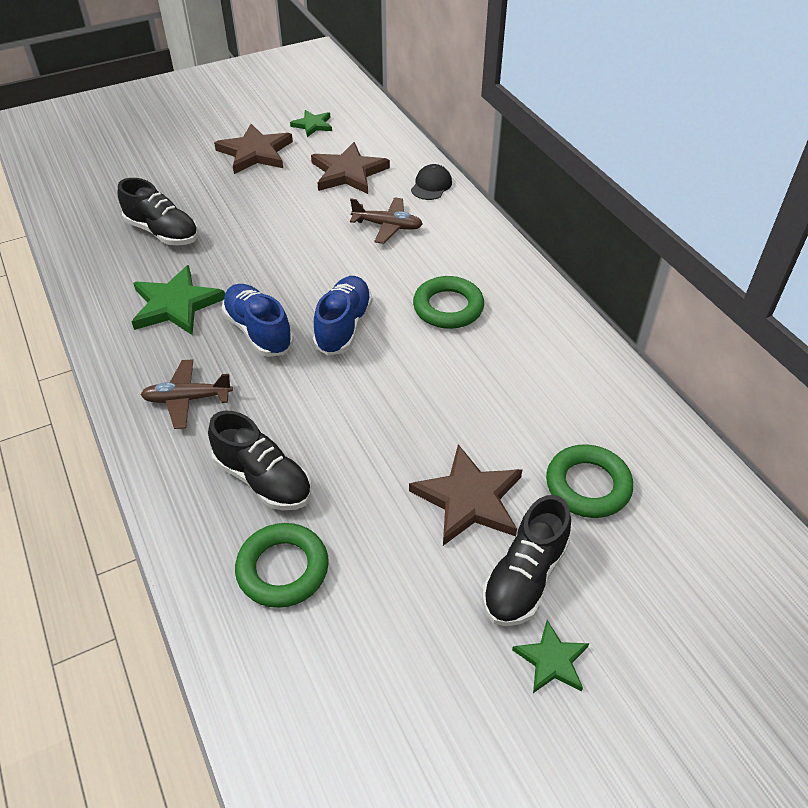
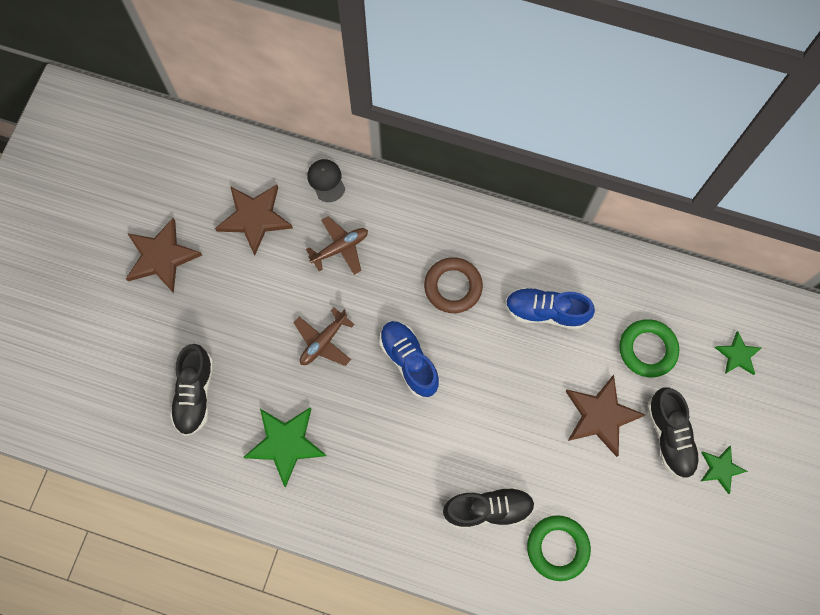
camera: 45 degrees left, 25 degrees up
black shoe [118,178,199,245] -> black shoe turned 105 degrees clockwise [170,344,213,436]
brown plane [141,359,233,429] -> brown plane moved to [294,307,355,366]
blue shoe [222,284,294,357] -> blue shoe moved to [505,287,595,330]
green star [290,110,332,137] -> green star moved to [714,331,761,375]
green ring [413,276,484,329] -> brown ring [424,257,483,313]

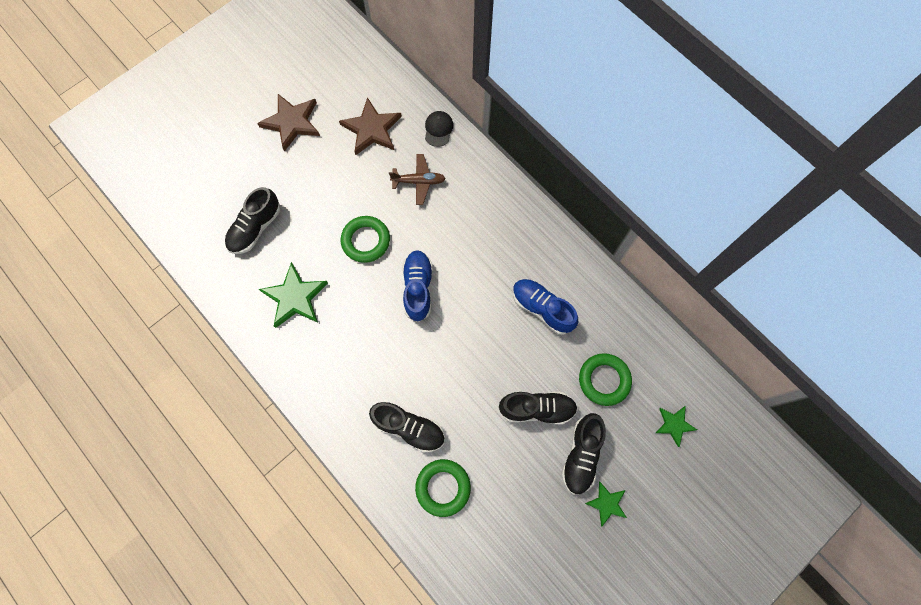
camera: 30 degrees right, 0 degrees up
brown plane [294,307,355,366] -> green ring [341,216,390,263]
brown ring [424,257,483,313] -> none
brown star [566,375,645,457] -> black shoe [499,392,578,425]

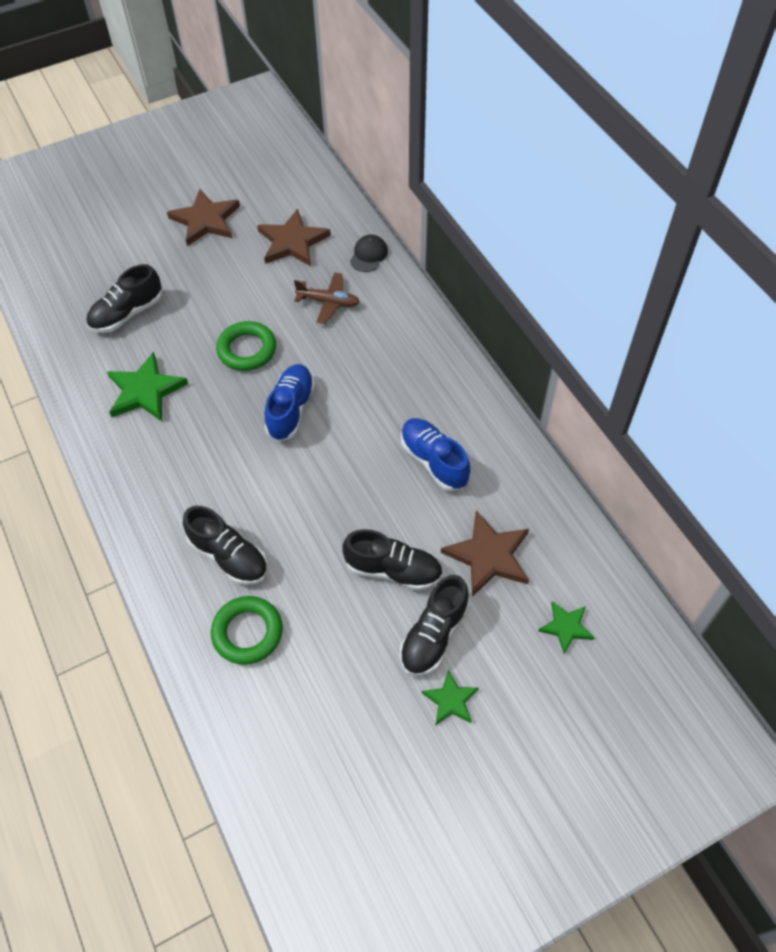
camera: 15 degrees right, 15 degrees down
green ring [579,353,632,406] -> brown star [441,511,529,597]

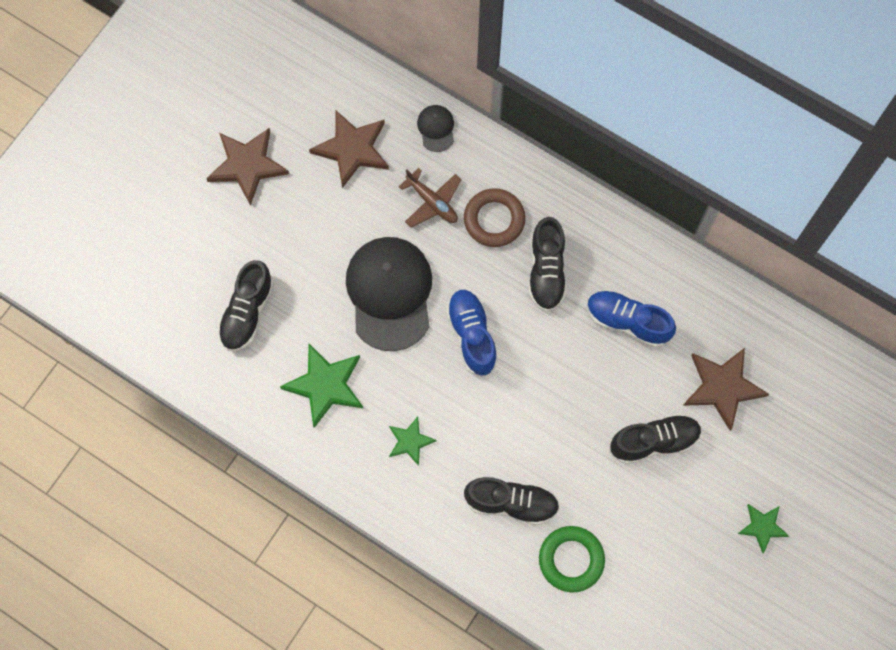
camera: 30 degrees left, 15 degrees up
green ring [216,321,276,371] -> black cap [346,237,432,351]
brown plane [294,272,360,324] -> brown plane turned 60 degrees clockwise [399,168,462,228]
black shoe [400,575,469,676] -> black shoe moved to [529,217,567,312]
green star [538,601,594,654] -> green star moved to [389,417,436,466]
none -> brown ring [464,188,526,247]

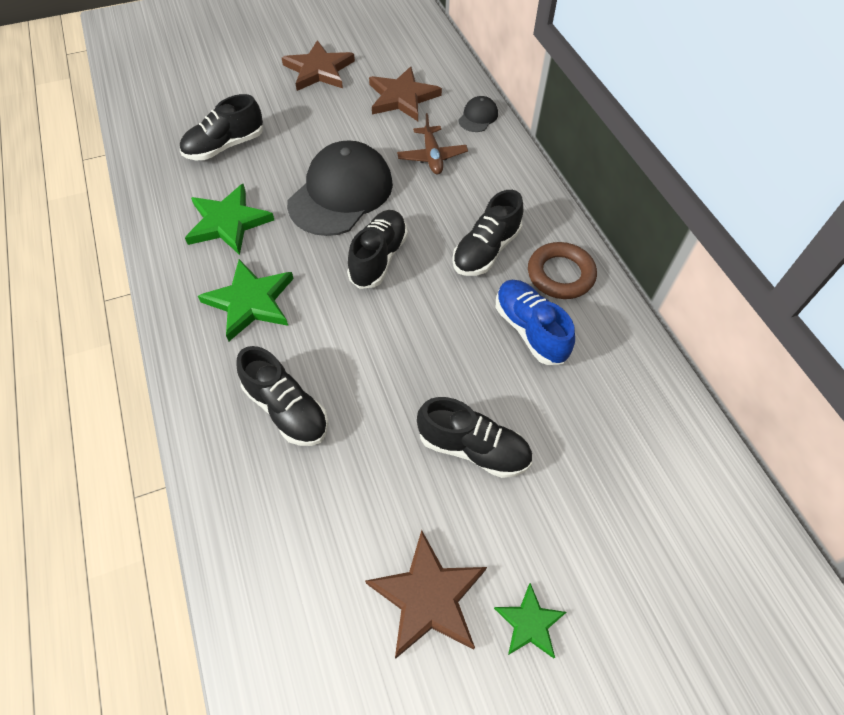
camera: 35 degrees right, 15 degrees down
green star [389,417,436,466] -> green star [198,259,294,341], size x1.74
blue shoe [446,289,498,376] -> black shoe [347,210,408,289]
brown ring [464,188,526,247] -> brown ring moved to [528,242,597,299]
green ring [539,526,605,592] -> none
brown star [683,348,769,431] -> brown star moved to [365,530,487,659]

